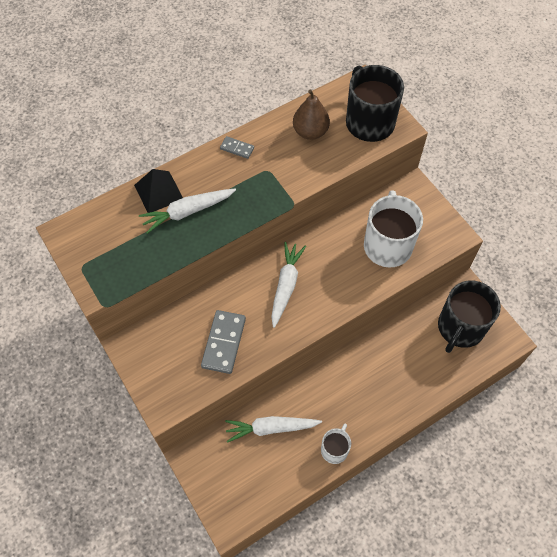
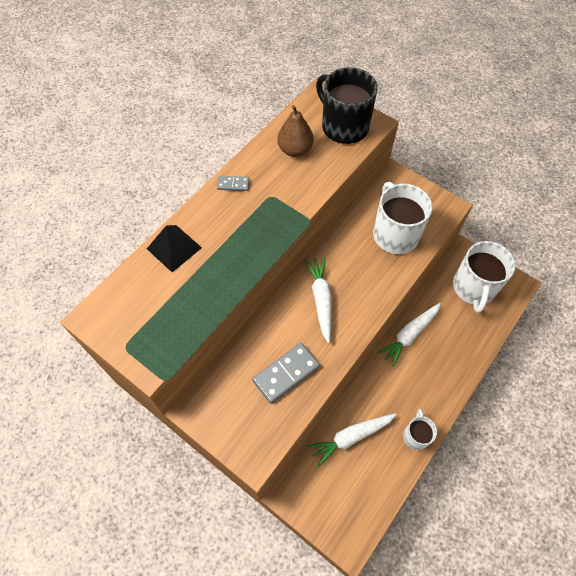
camera: 20 degrees left, 0 degrees up
white carrot [139,189,236,234] -> white carrot moved to [377,303,441,367]
grey domino [201,310,246,374] -> grey domino turned 60 degrees clockwise [252,343,320,404]
black mug [438,280,501,353] -> white mug [453,241,515,313]

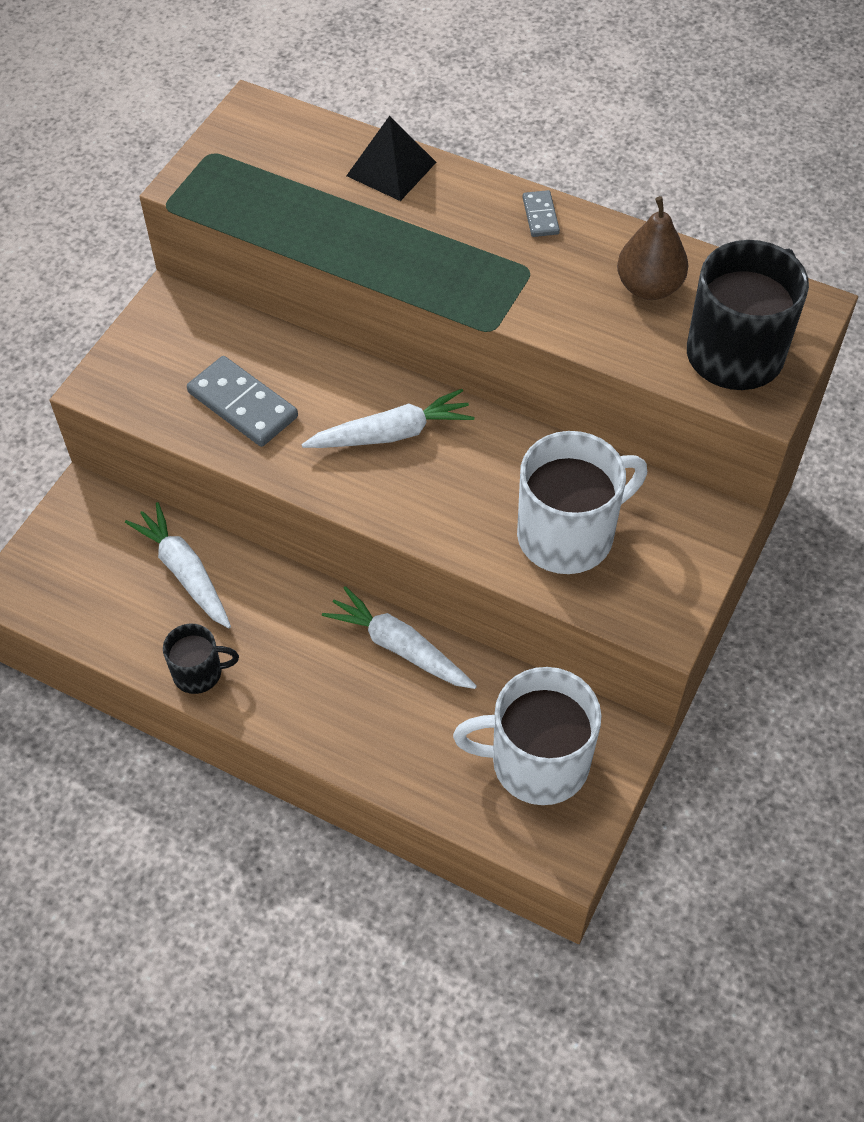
camera: 80 degrees right, 5 degrees down
white mug [403,409,437,450] -> black mug [163,624,239,694]

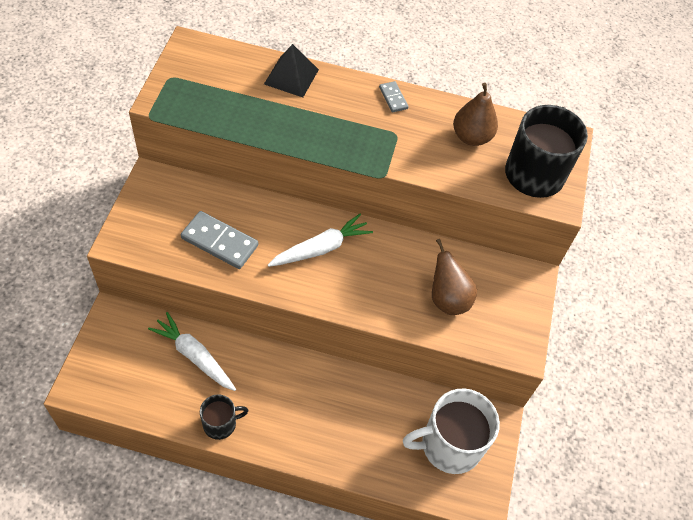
camera: 20 degrees left, 0 degrees up
white carrot [322,586,477,689] -> none
white mug [517,431,647,574] -> brown pear [432,239,477,315]

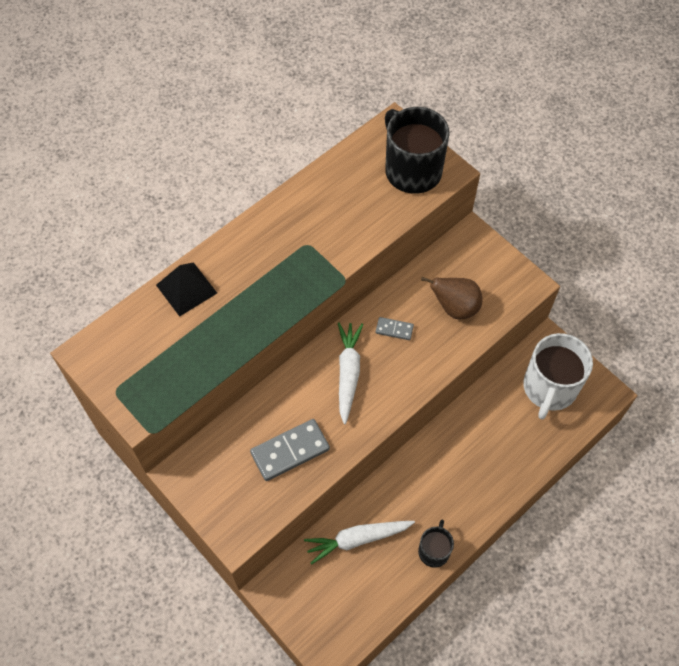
camera: 50 degrees left, 5 degrees up
grey domino [379,81,408,112] -> grey domino moved to [376,317,414,340]
brown pear [453,83,498,146] -> none

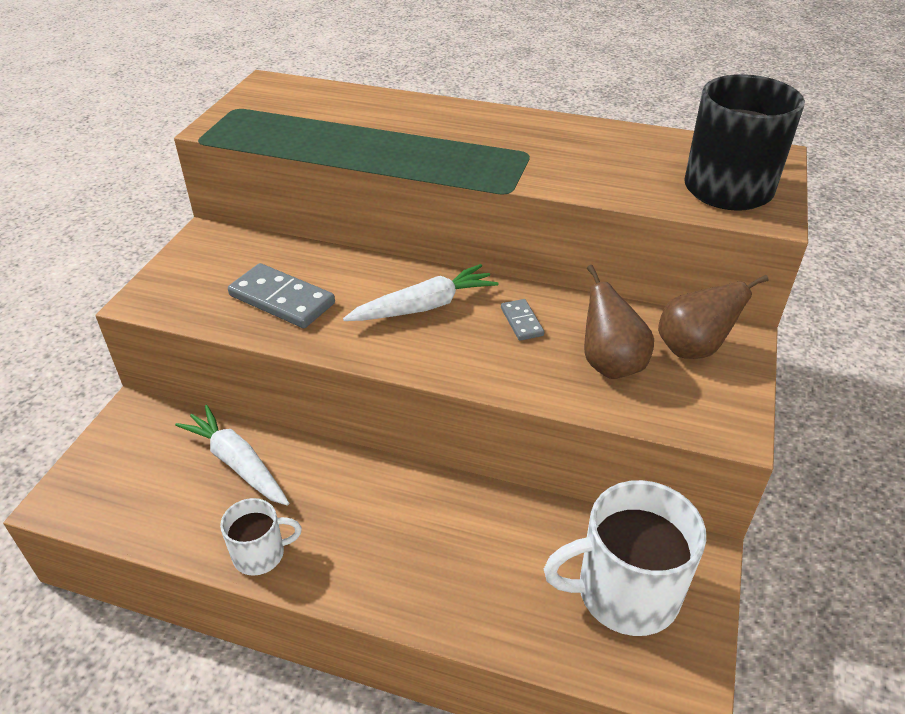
camera: 60 degrees right, 20 degrees down
black pyramid [156,262,217,317] -> none
black mug [418,520,454,568] -> white mug [220,498,302,576]
none -> brown pear [658,275,769,359]

